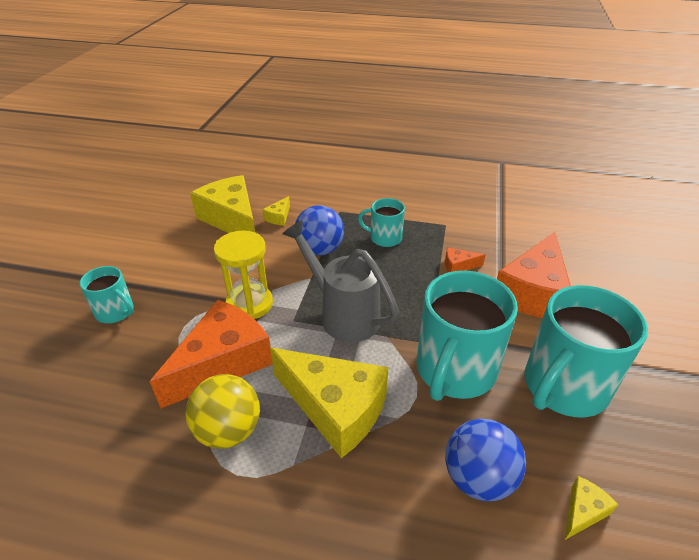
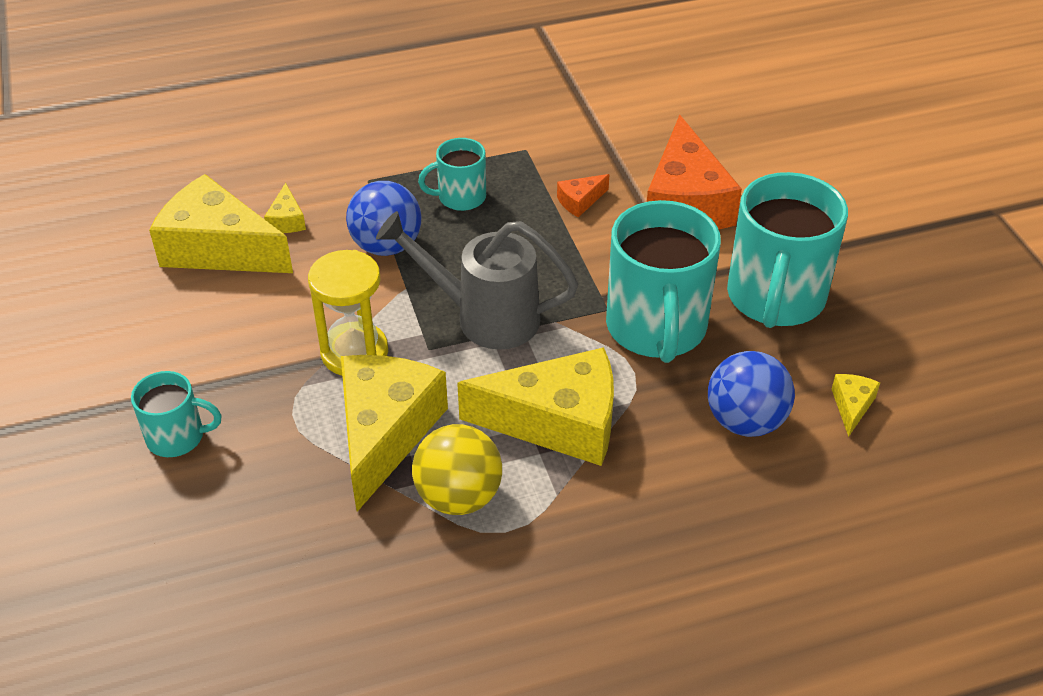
camera: 30 degrees left, 5 degrees up
orange cheese [150,300,273,408] -> yellow cheese [341,355,448,512]

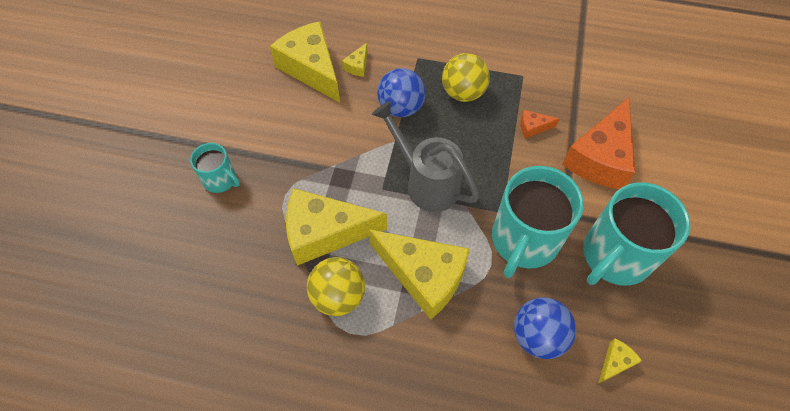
camera: 30 degrees right, 15 degrees up
yellow hourglass [308,250,388,376] -> none
yellow cheese [341,355,448,512] -> yellow cheese turned 135 degrees counterclockwise [286,188,387,266]
turquoise mug [418,138,486,211] -> yellow ball [442,53,490,102]

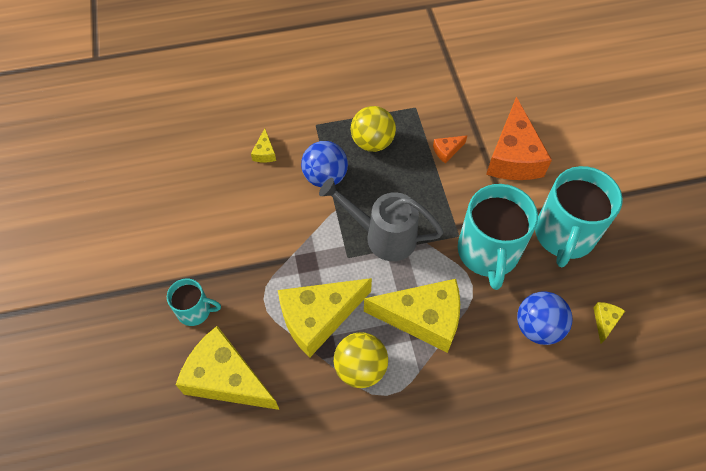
camera: 25 degrees left, 0 degrees up
yellow cheese [270,21,340,103] -> yellow cheese moved to [176,326,279,410]

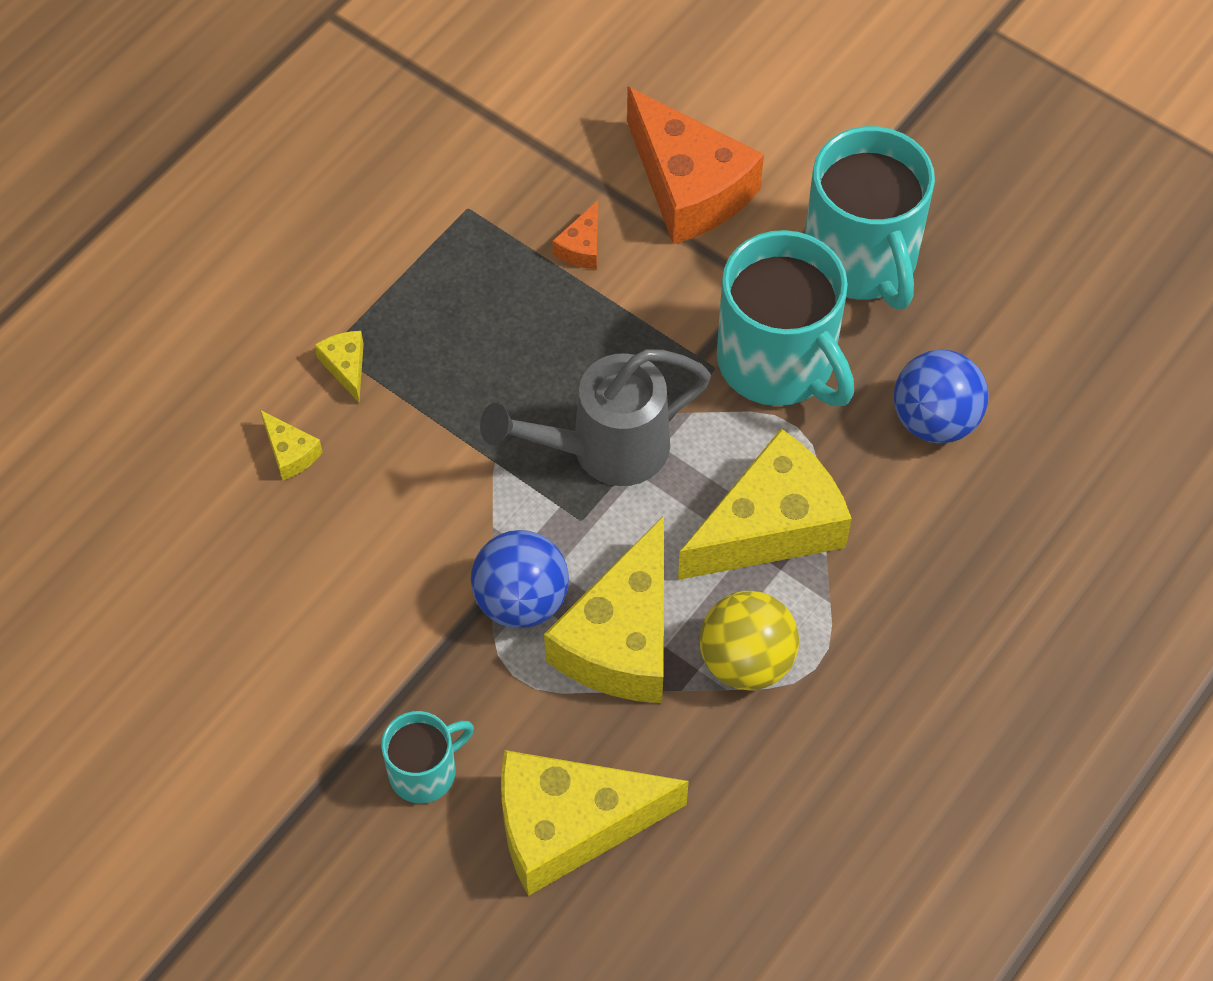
camera: 40 degrees left, 0 degrees up
blue ball [301,141,348,187] -> blue ball moved to [471,530,569,628]
yellow ball [351,106,396,152] -> none
yellow cheese [593,302,625,343] -> yellow cheese moved to [314,331,364,402]

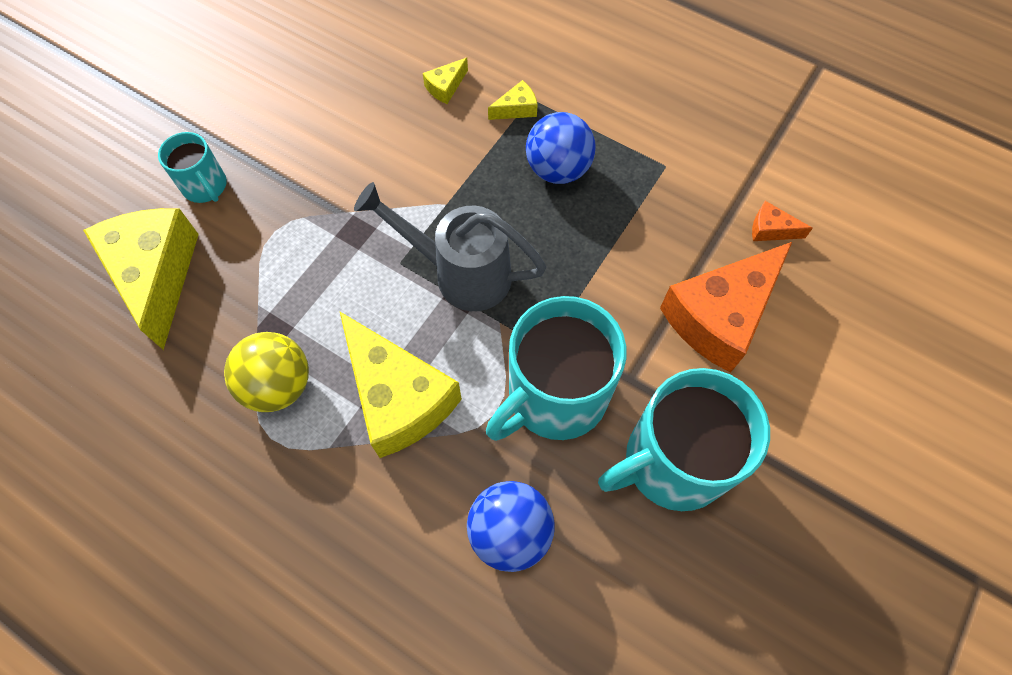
camera: 85 degrees right, 5 degrees up
blue ball [471,530,569,628] -> blue ball moved to [526,112,596,184]
grey watering can [480,349,711,486] -> grey watering can turned 45 degrees counterclockwise [354,182,546,311]
yellow cheese [544,515,664,703] -> none
orange cheese [552,200,598,269] -> orange cheese moved to [752,201,813,241]

